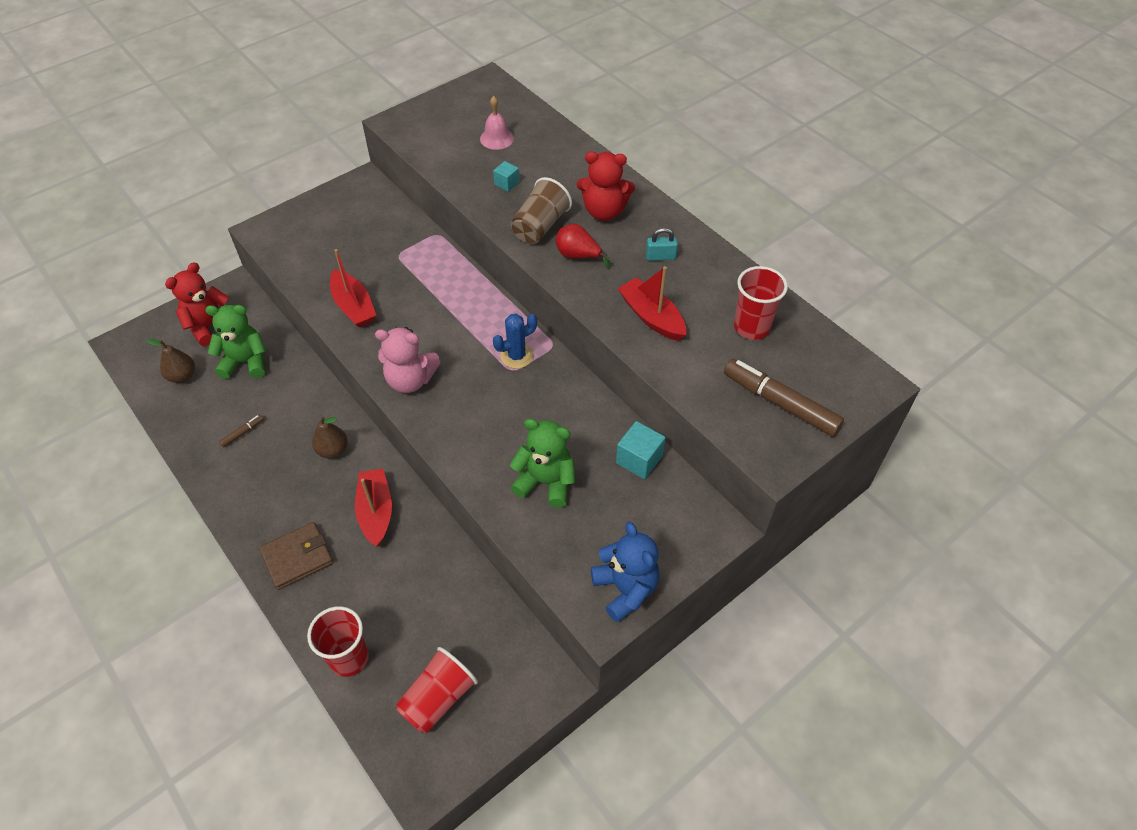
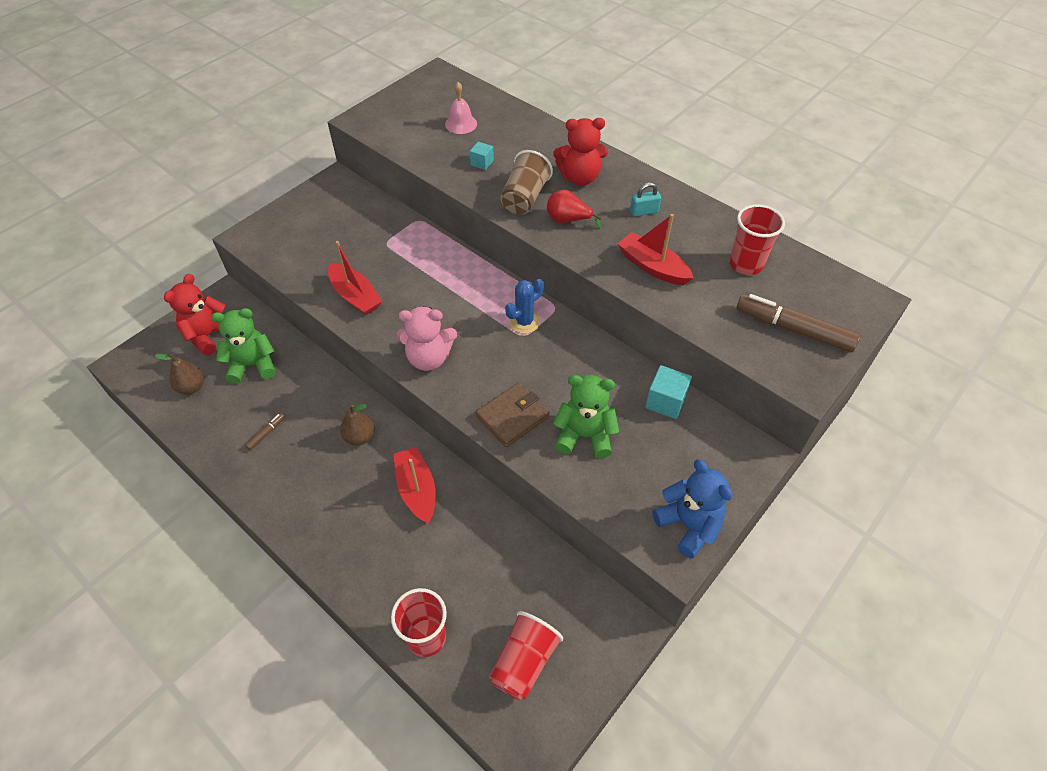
camera: 10 degrees left, 0 degrees up
brown wallet [259,522,333,590] -> brown wallet moved to [476,383,550,447]

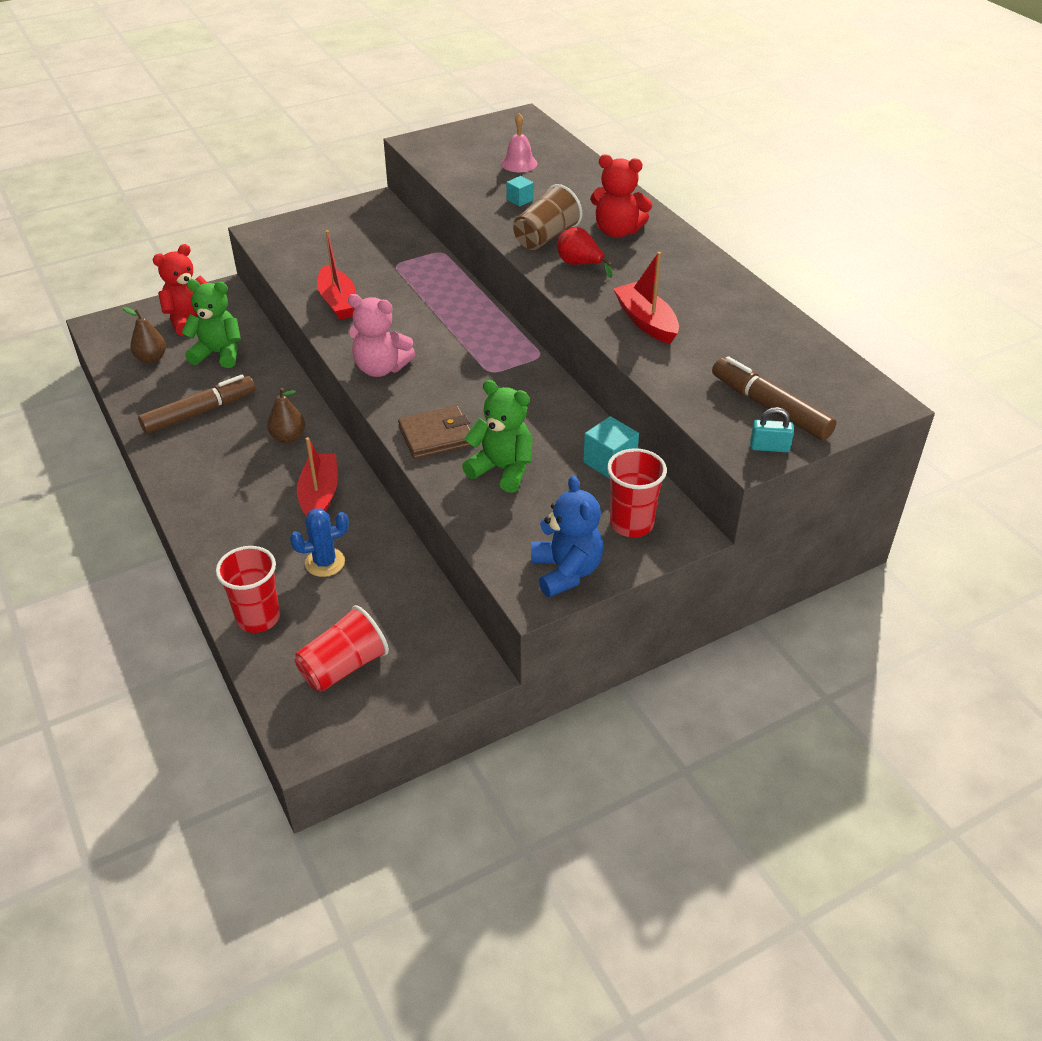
camera: 20 degrees right, 10 degrees down
brown marker [245,413,285,450] -> brown marker [138,375,255,434], size x2.30
blue cactus [505,279,544,334] -> blue cactus moved to [290,508,349,577]
turquoise padlock [630,183,661,217] -> turquoise padlock moved to [750,407,794,452]
red cup [729,204,785,275] -> red cup moved to [607,448,667,537]

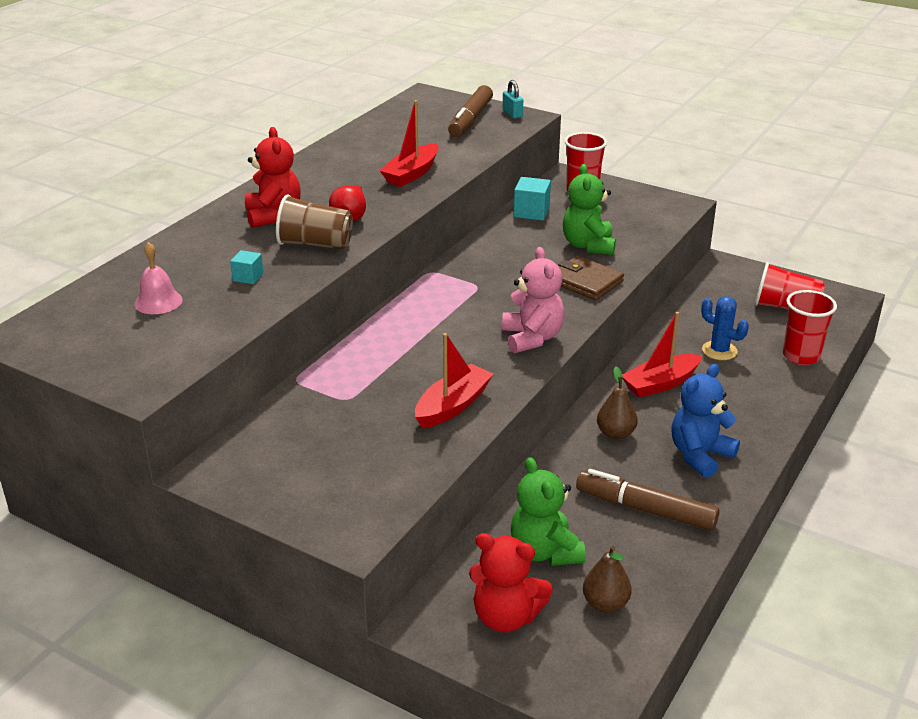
camera: 120 degrees left, 10 degrees down
blue teddy bear [531,475,604,597] -> blue teddy bear moved to [671,364,740,478]

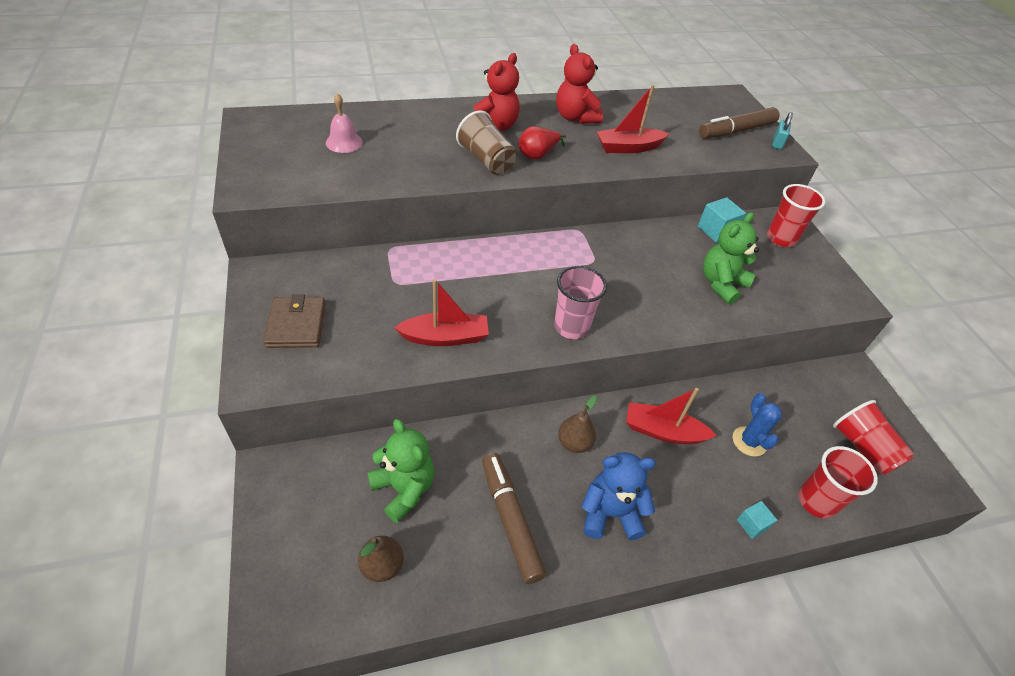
camera: 40 degrees right, 15 degrees up
turquoise cube [230,250,263,284] -> turquoise cube moved to [737,501,777,539]
red teddy bear [469,533,553,633] -> red teddy bear moved to [556,44,603,124]
pink teddy bear [502,247,565,353] -> pink cup [554,266,607,339]
green teddy bear [511,457,586,566] -> green teddy bear turned 120 degrees clockwise [367,419,435,523]
brown wallet [558,256,624,300] -> brown wallet moved to [263,294,326,348]

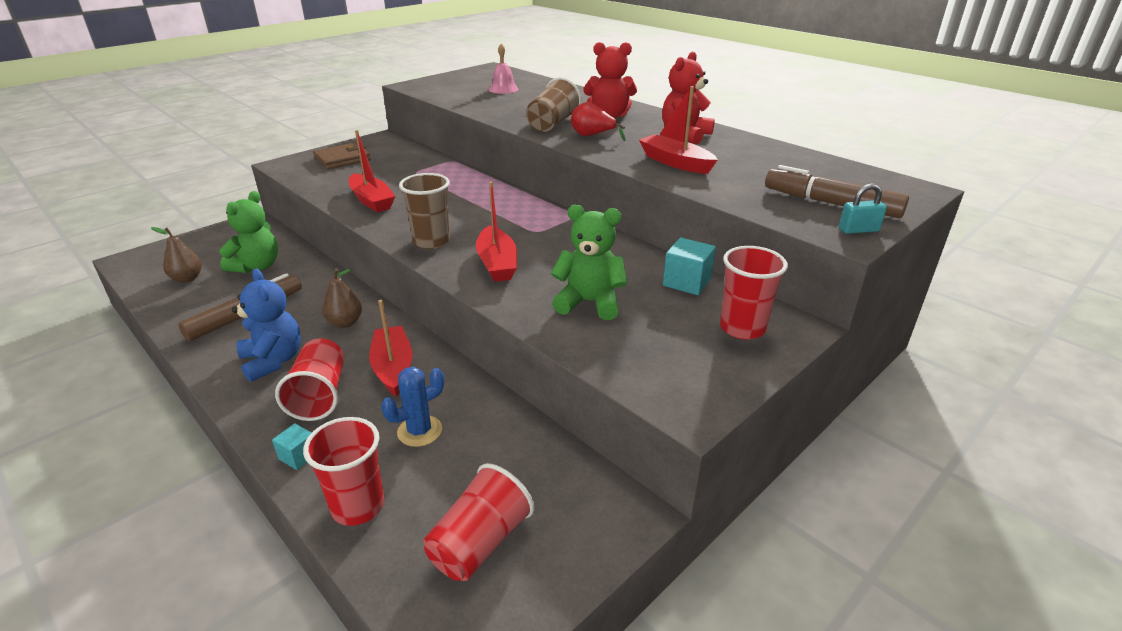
camera: 65 degrees right, 15 degrees down
pink cup [554,266,607,339] -> brown cup [399,173,450,249]
none -> red cup [275,338,345,421]
none -> red boat [476,182,517,282]

